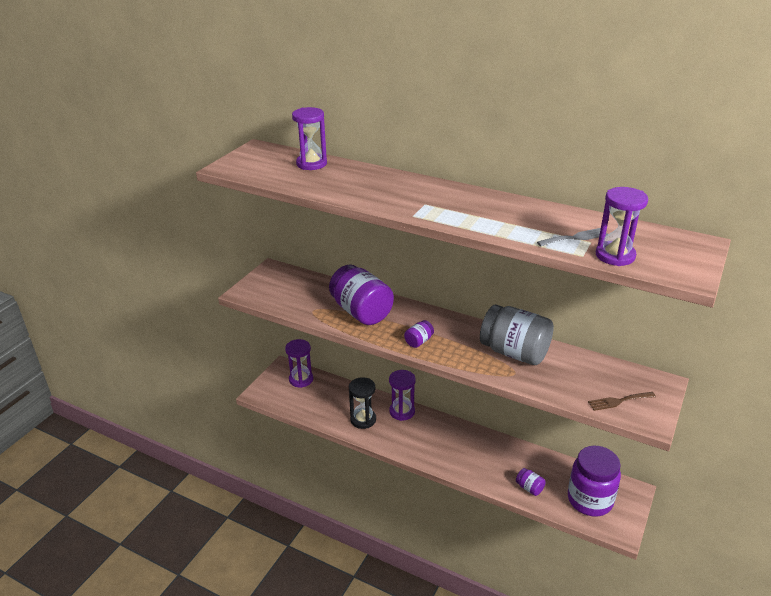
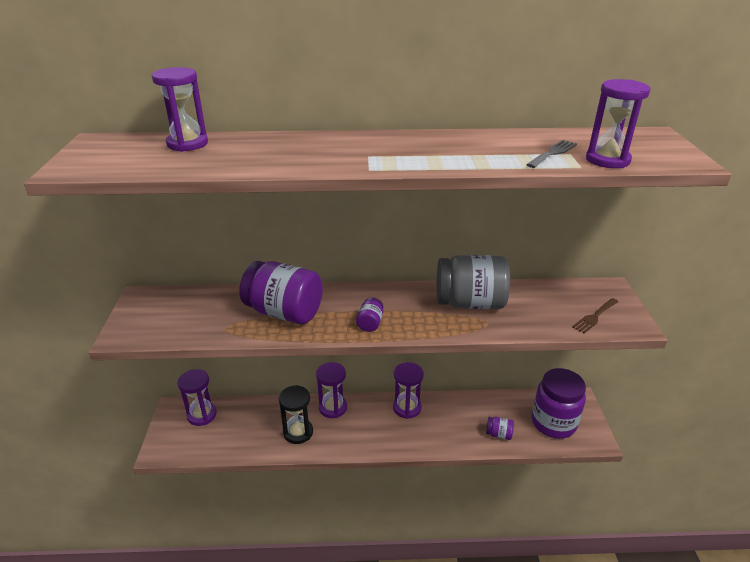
camera: 30 degrees left, 0 degrees up
none -> purple hourglass [393,362,424,419]

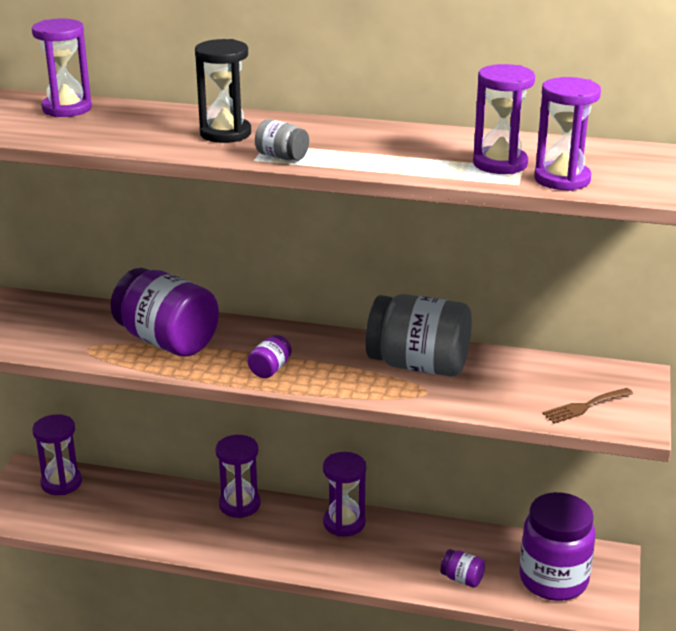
camera: 15 degrees right, 5 degrees down
black hourglass [279,385,313,444] -> black hourglass moved to [195,39,251,143]
grey fork [526,140,577,168] -> purple hourglass [473,64,535,174]
none -> grey jar [255,119,309,160]

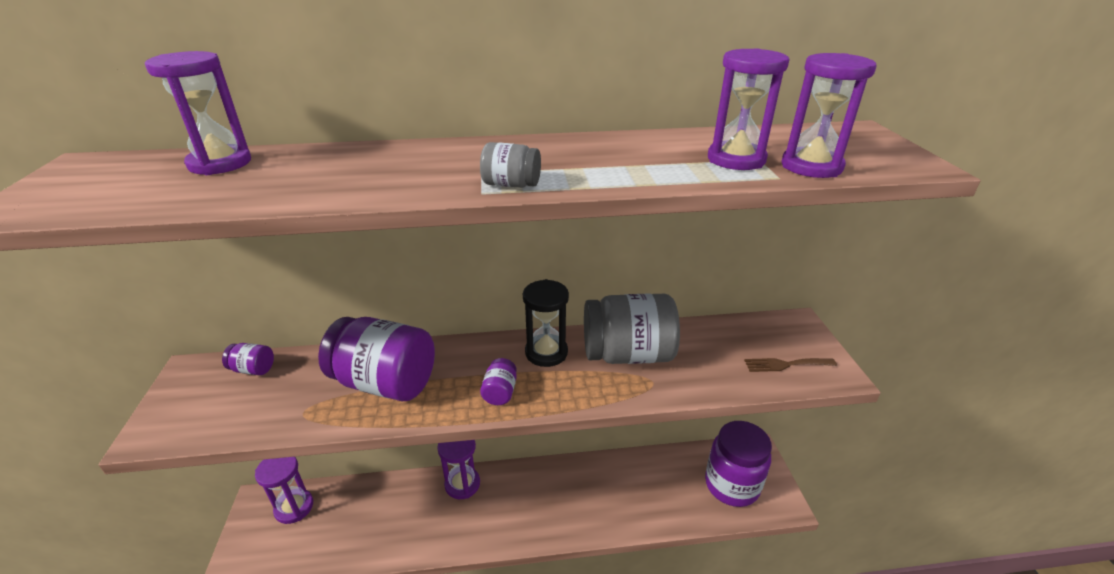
camera: 20 degrees left, 5 degrees up
black hourglass [195,39,251,143] -> black hourglass moved to [523,279,569,367]
purple hourglass [323,452,366,536] -> none
purple jar [440,549,485,588] -> purple jar moved to [222,343,274,375]
brown fork [542,388,633,424] -> brown fork turned 45 degrees clockwise [744,358,837,372]

